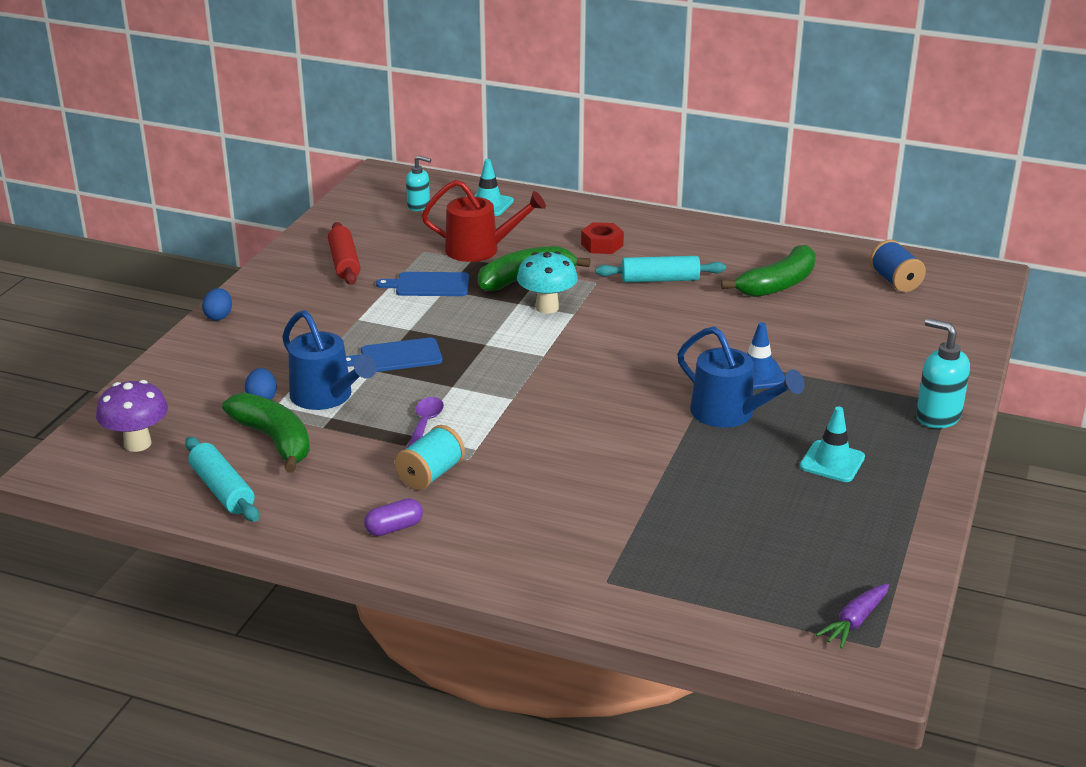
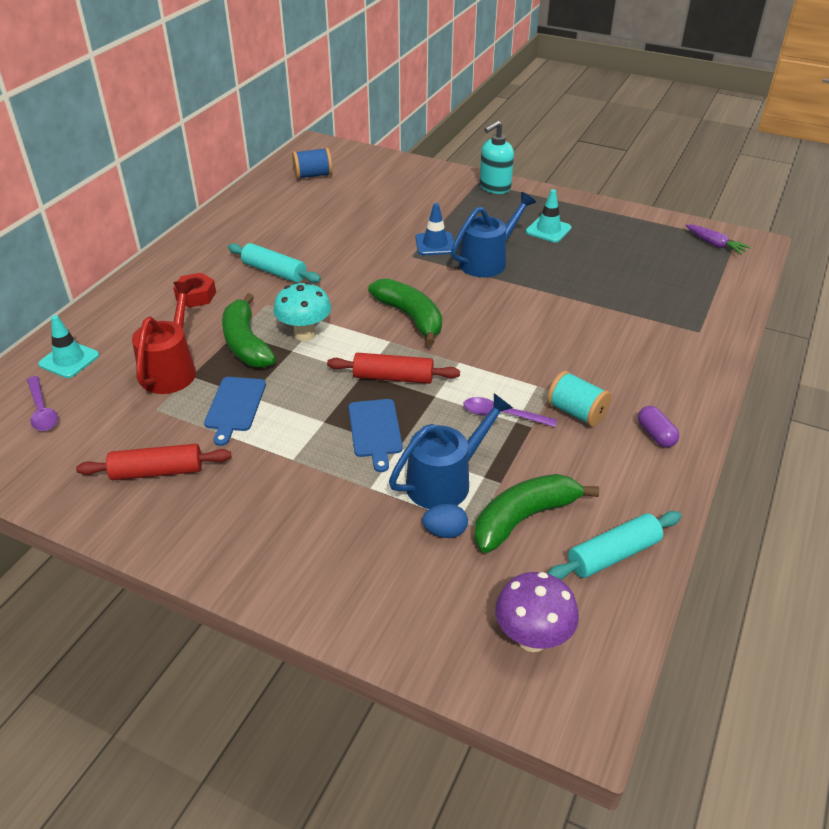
camera: 85 degrees left, 10 degrees up
blue egg [202,288,232,321] -> none
turquoise soap dispenser [406,155,431,211] -> purple spoon [27,376,58,431]
turquoise rolling pin [596,256,726,283] -> turquoise rolling pin turned 60 degrees counterclockwise [228,243,321,283]
green banana [721,245,816,297] -> green banana moved to [368,278,442,346]
none -> red rolling pin [327,353,460,384]

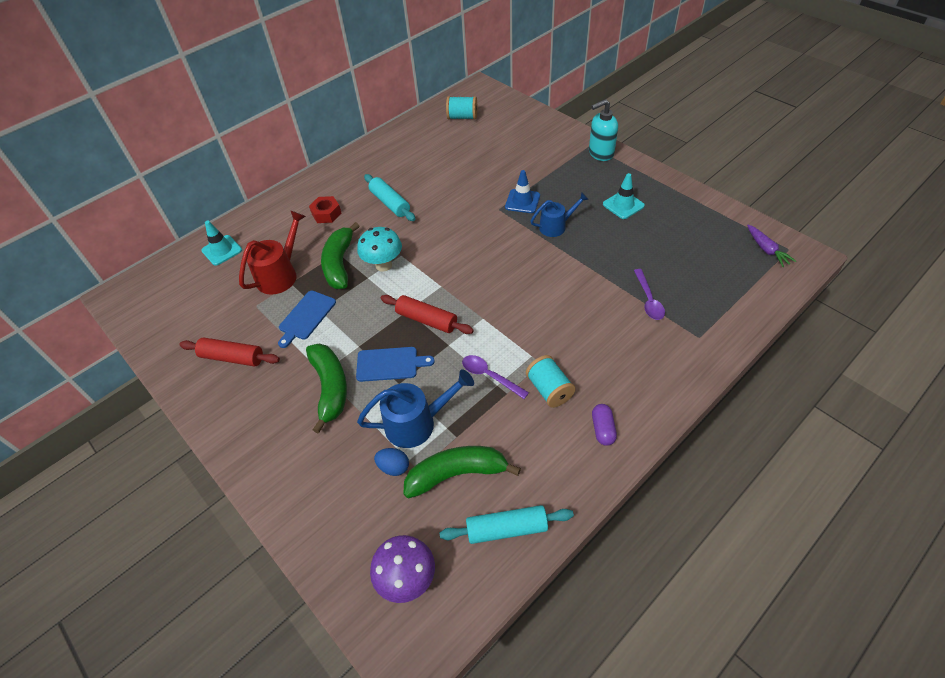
camera: 25 degrees right, 10 degrees up
purple spoon [27,376,58,431] -> purple spoon moved to [634,269,665,320]
blue spool [292,148,333,179] -> turquoise spool [446,96,477,120]
blue cutting board [348,399,403,472] -> blue cutting board turned 105 degrees counterclockwise [356,347,435,382]
green banana [368,278,442,346] -> green banana moved to [306,344,347,434]
blue watering can [451,192,536,277] -> blue watering can [531,192,589,237], size x0.66

